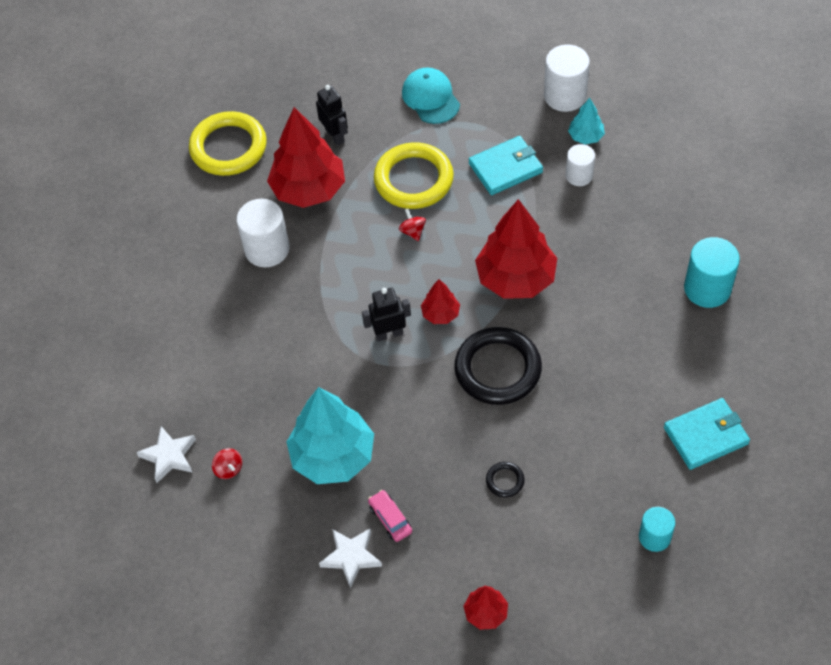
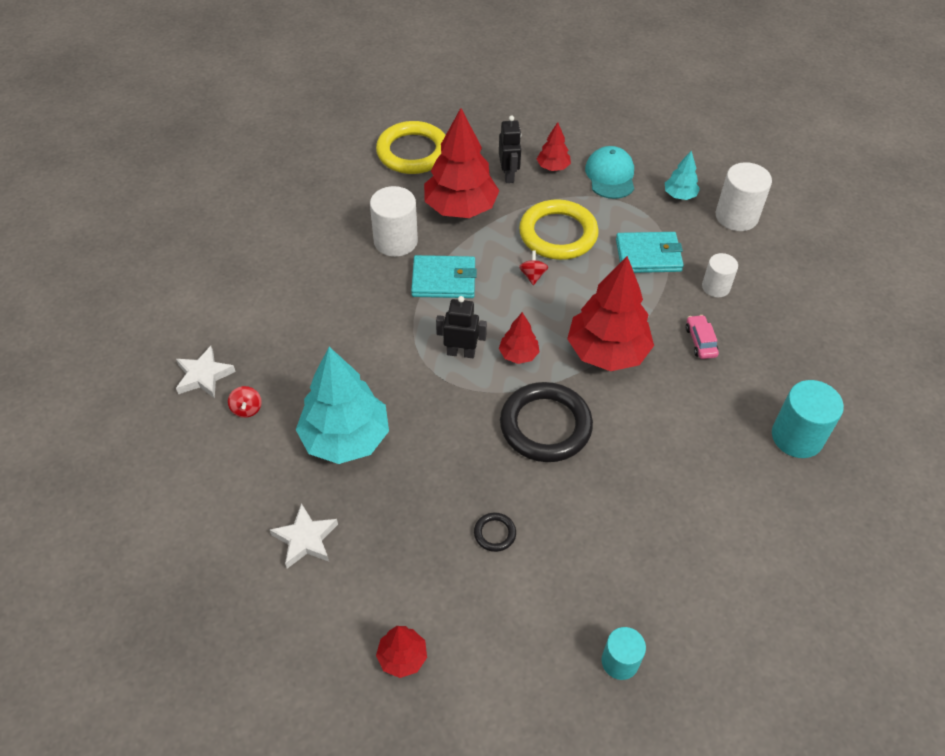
camera: 20 degrees right, 5 degrees down
pink car [368,490,412,542] -> pink car moved to [686,315,719,359]
turquoise tree [568,98,605,144] -> turquoise tree moved to [665,151,700,200]
turquoise wallet [664,398,750,470] -> turquoise wallet moved to [411,255,477,298]
none -> red tree [537,122,571,171]

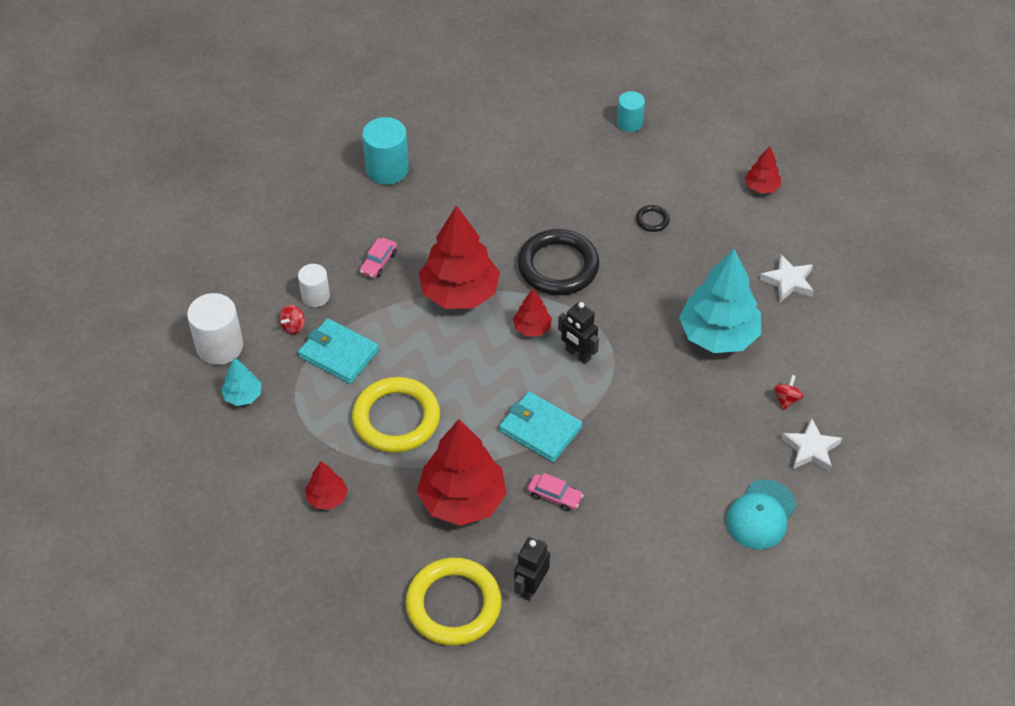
camera: 145 degrees left, 0 degrees up
white cylinder [370,186,418,257] -> pink car [527,473,584,511]
black robot [499,115,521,183] -> black robot moved to [514,537,550,601]
red spinning top [519,250,548,285] -> red spinning top moved to [279,305,305,334]
turquoise cap [585,146,634,199] -> turquoise cap moved to [726,479,797,549]

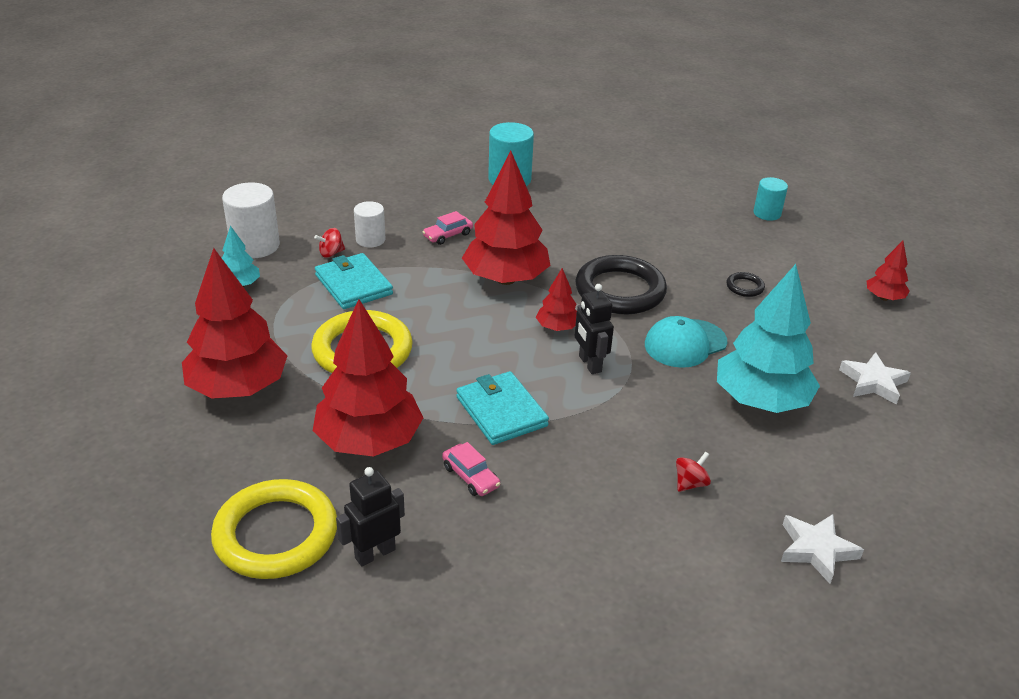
camera: 25 degrees right, 15 degrees down
red tree [306,461,348,510] -> red tree [182,248,287,399], size x2.09
turquoise cap [726,479,797,549] -> turquoise cap moved to [645,316,727,368]
red spinning top [774,375,804,410] -> red spinning top moved to [676,452,711,492]

